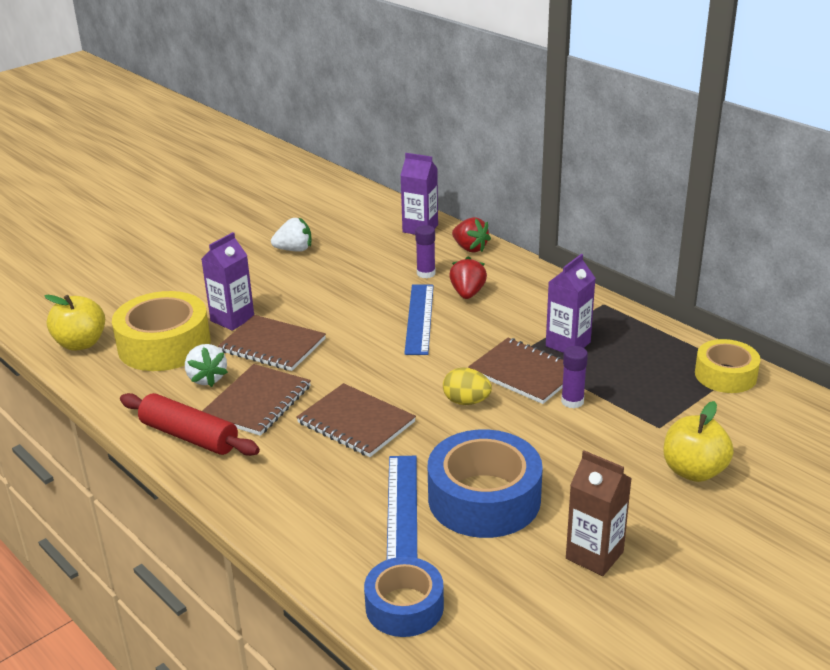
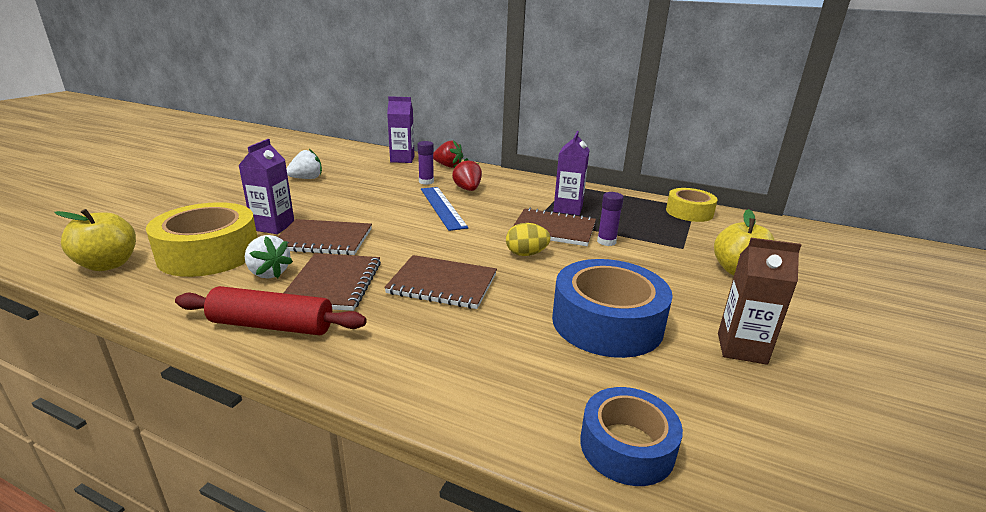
camera: 25 degrees left, 5 degrees down
blue ruler [387,456,417,560] -> none

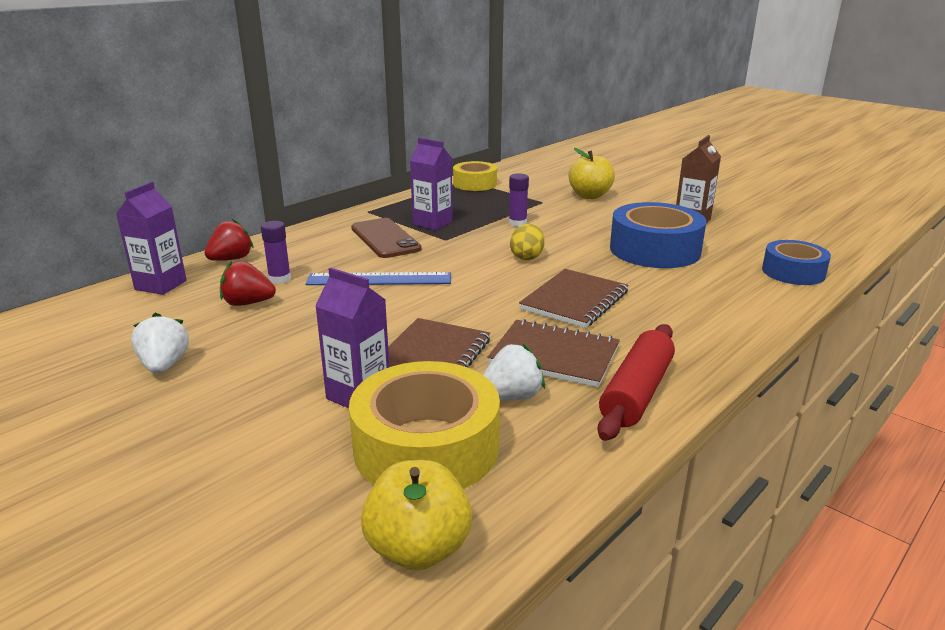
camera: 70 degrees left, 0 degrees up
red strawberry [452,158,482,191] -> red strawberry moved to [220,261,276,306]
brown notebook [513,208,596,246] -> none
none -> brown phone [351,218,422,258]

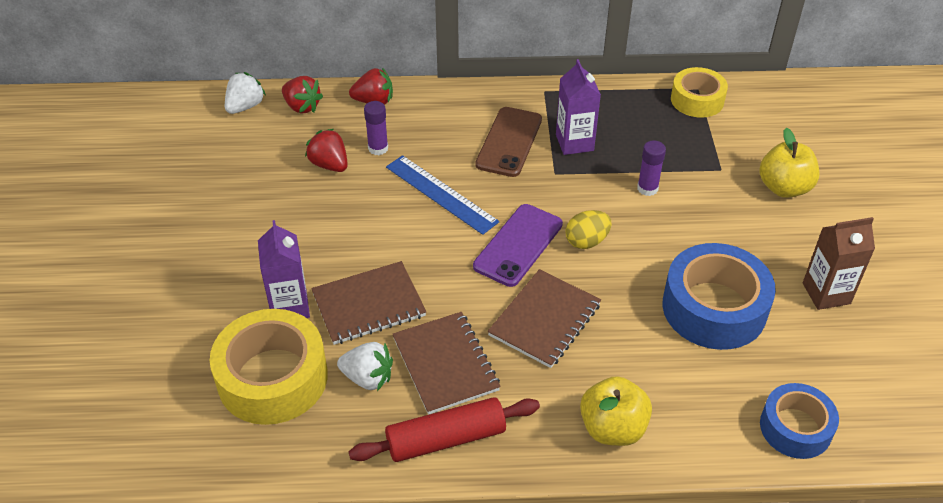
camera: 45 degrees right, 20 degrees up
purple carton [116,182,187,295] -> red strawberry [282,76,323,114]
white strawberry [131,313,189,374] -> white strawberry moved to [225,72,266,114]
yellow apple [361,460,472,570] -> yellow apple moved to [580,376,652,446]
brown notebook [519,269,629,328] -> brown notebook turned 45 degrees counterclockwise [488,269,601,368]
none -> purple phone [473,204,563,287]

